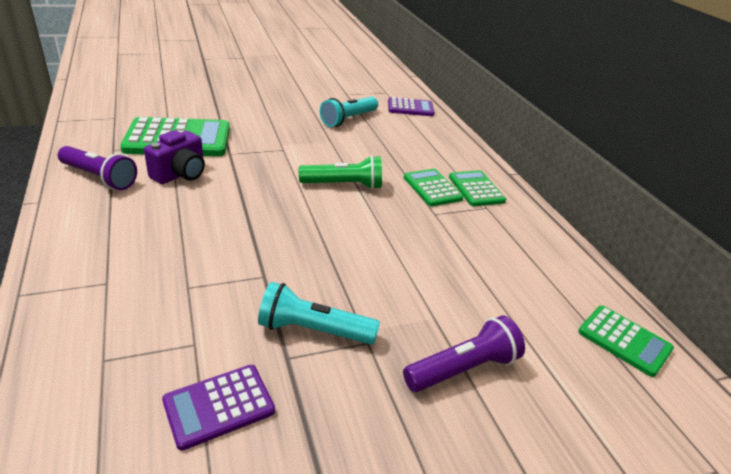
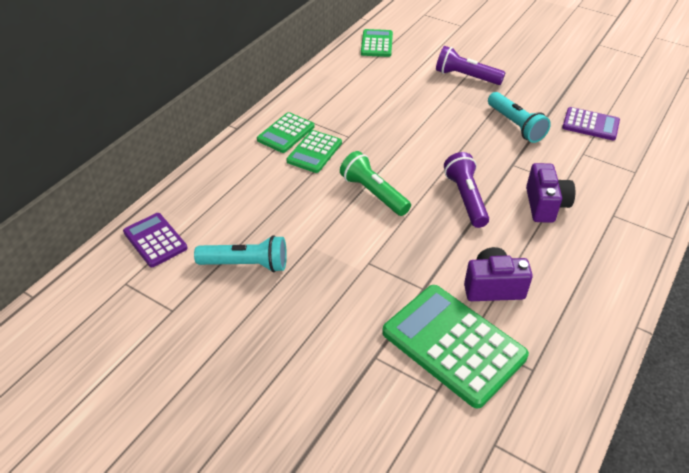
camera: 125 degrees left, 10 degrees up
purple flashlight [58,146,137,190] -> purple flashlight moved to [444,152,489,228]
none -> purple camera [526,163,575,223]

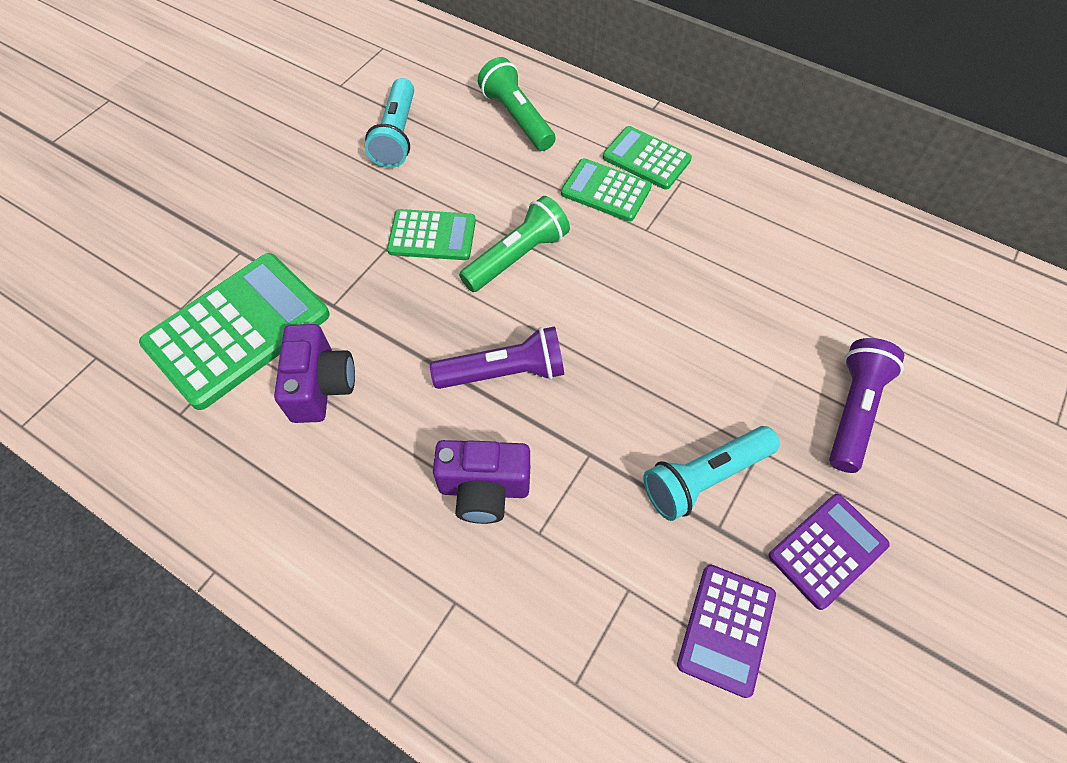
camera: 90 degrees right, 15 degrees up
purple calculator [123,213,187,267] -> purple calculator moved to [768,494,890,610]
green calculator [361,29,393,57] -> green calculator moved to [387,209,476,260]
none -> green flashlight [478,57,556,151]

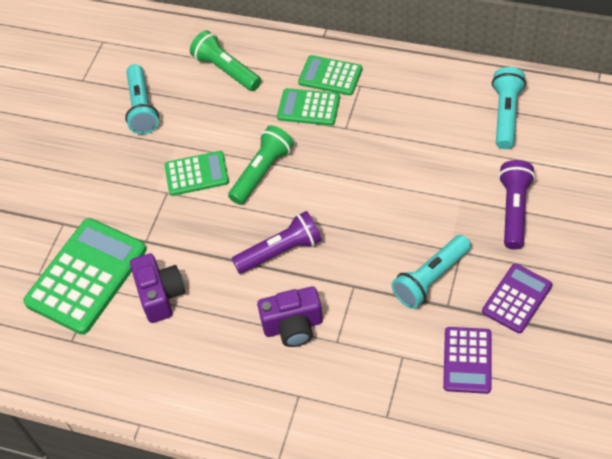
camera: 10 degrees left, 5 degrees down
none -> turquoise flashlight [492,67,526,149]

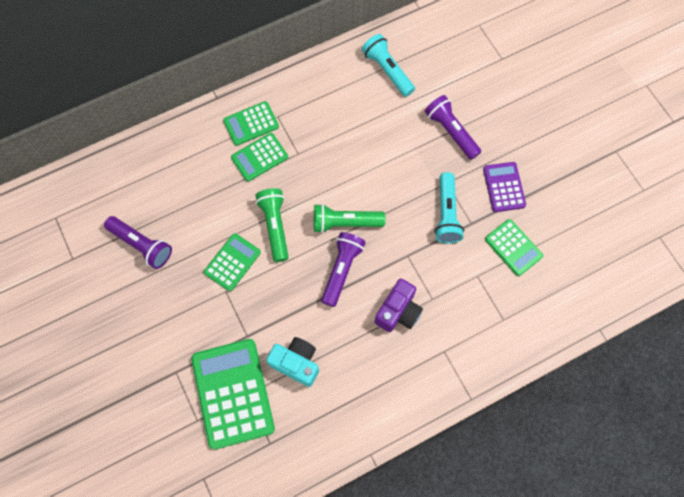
camera: 50 degrees left, 15 degrees up
turquoise flashlight [125,64,159,134] -> purple flashlight [104,216,172,269]
purple camera [130,253,185,323] -> turquoise camera [266,337,319,387]
green flashlight [190,31,261,91] -> green flashlight moved to [314,204,386,233]
purple calculator [443,327,491,394] -> green calculator [485,219,543,276]

